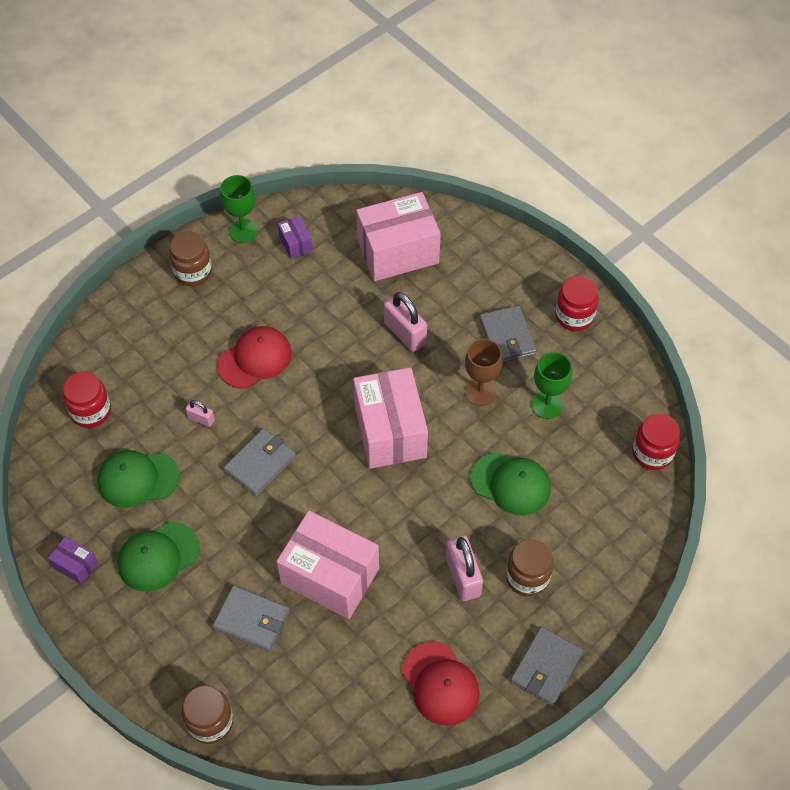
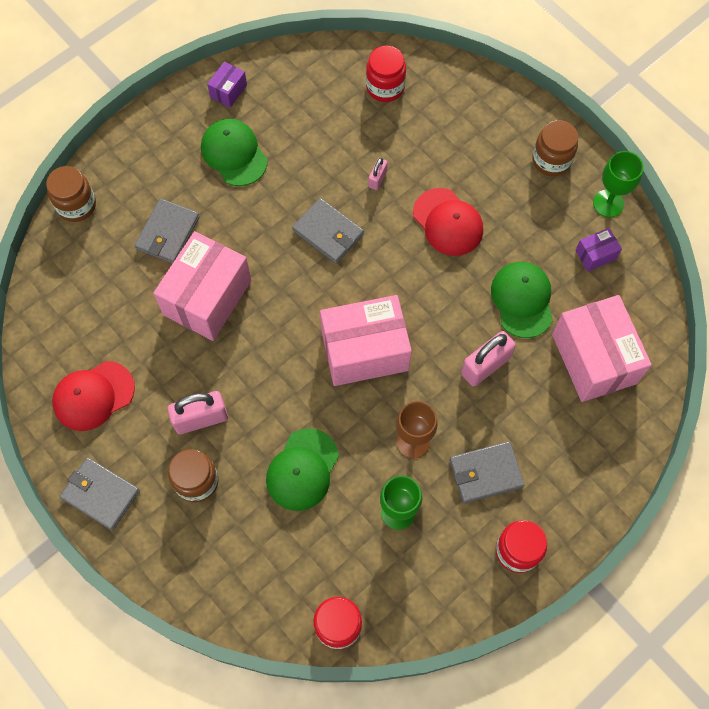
camera: 90 degrees right, 10 degrees up
green cap [97,450,180,508] -> green cap moved to [491,262,553,338]

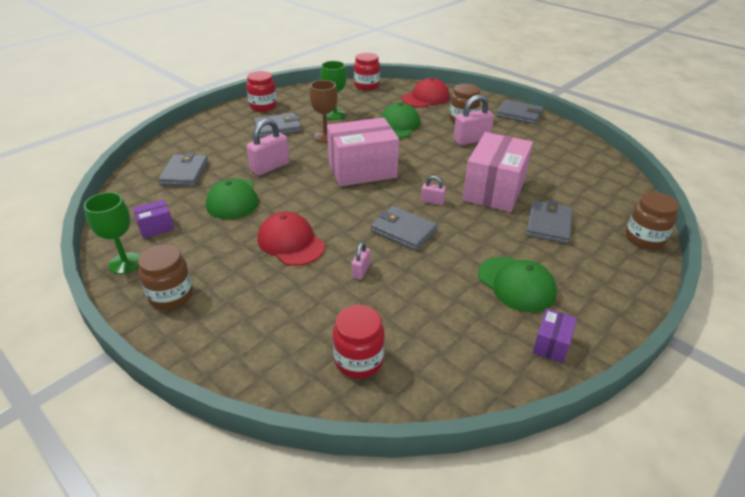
camera: 175 degrees right, 30 degrees down
red cap [52,361,135,431] -> red cap moved to [402,78,450,107]
pink box [552,295,652,402] -> grey wallet [158,153,208,186]
none -> pink padlock [421,176,446,205]

